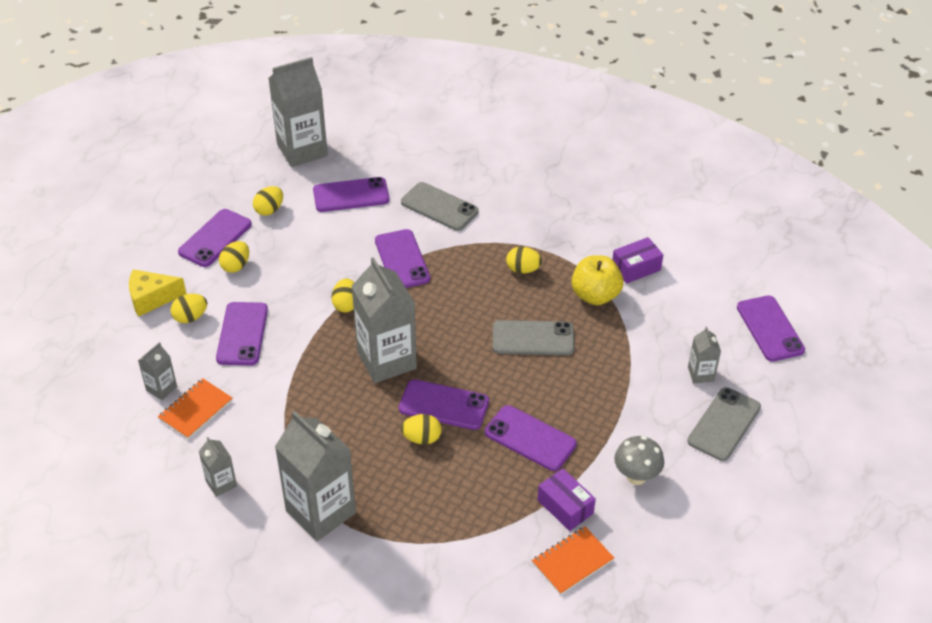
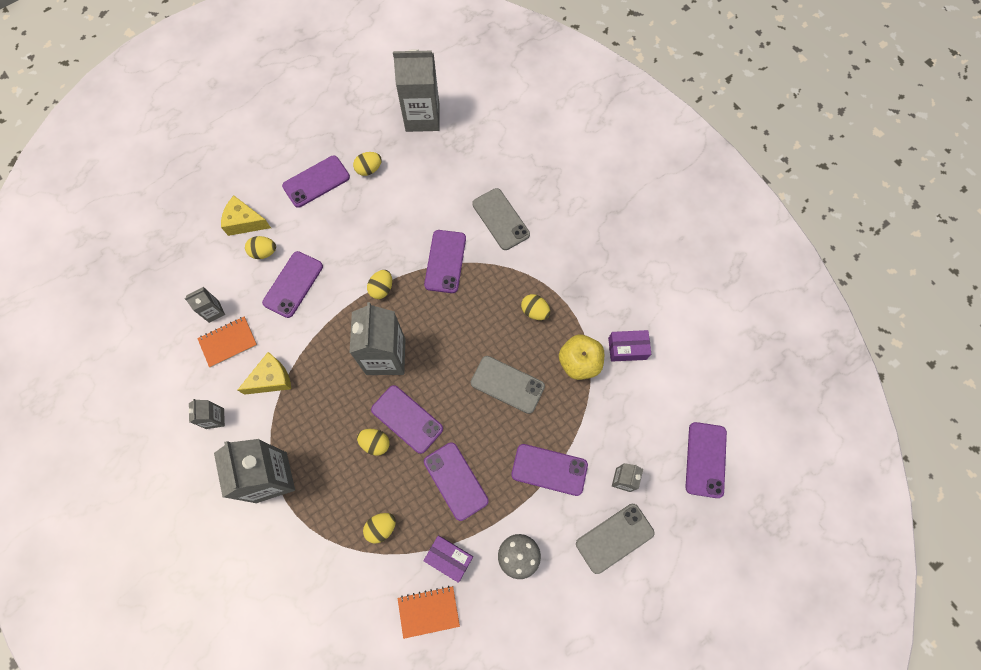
camera: 25 degrees right, 25 degrees up
yellow egg [219,241,249,273] -> yellow egg moved to [363,513,396,544]
purple phone [313,177,389,212] -> purple phone moved to [511,444,588,496]
purple box [538,468,596,531] -> purple box turned 45 degrees counterclockwise [424,536,473,583]
none -> yellow cheese [238,352,291,395]

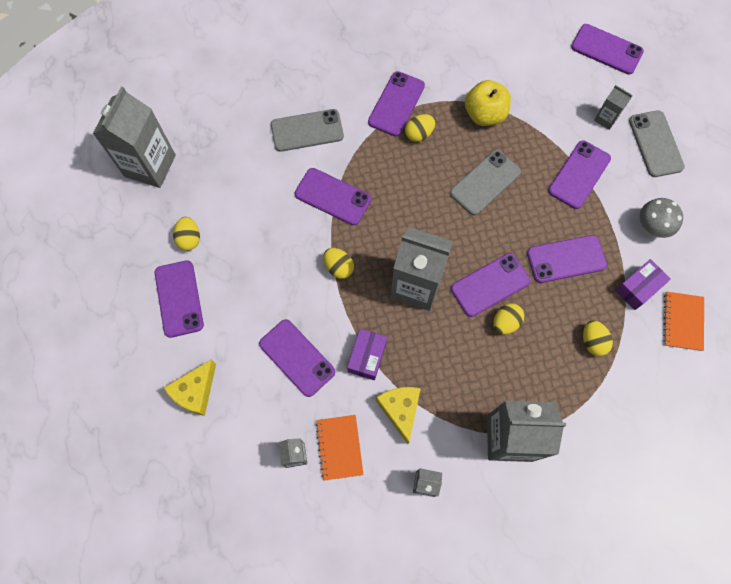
camera: 70 degrees left, 0 degrees up
yellow egg [245,236,276,259] -> none
purple box [608,330,651,362] -> purple box moved to [347,329,387,380]
none -> purple phone [368,71,425,137]

